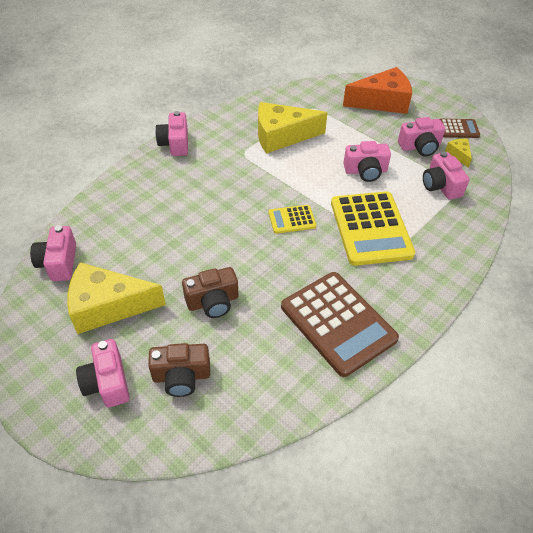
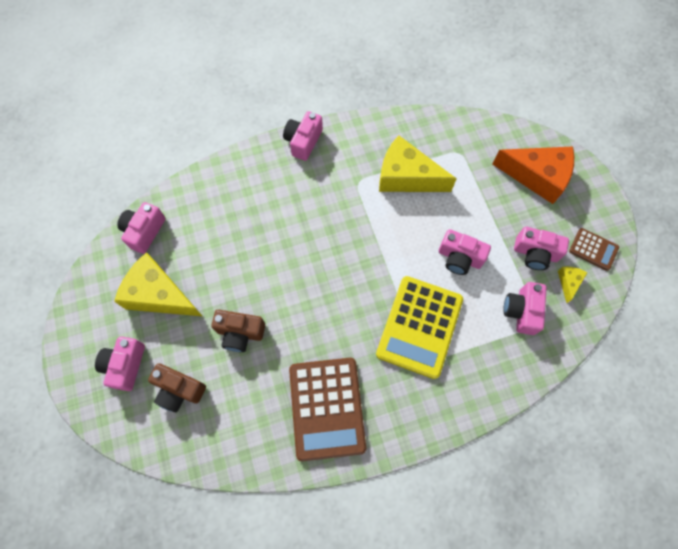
camera: 30 degrees right, 20 degrees up
yellow calculator [269,205,316,234] -> none

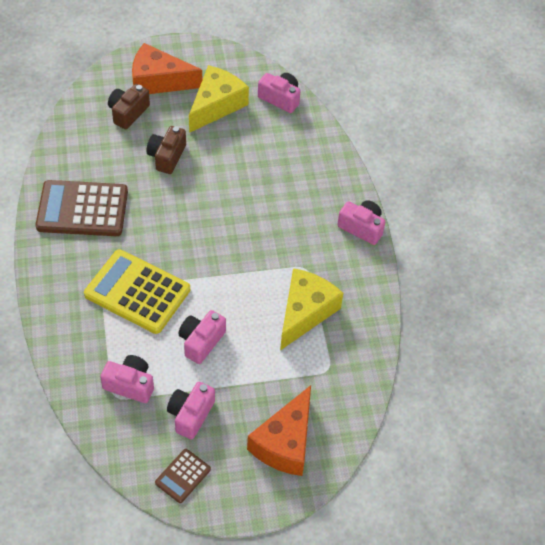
camera: 95 degrees right, 15 degrees down
pink camera [95,337,145,391] -> orange cheese [132,43,202,94]
yellow cheese [558,267,588,303] -> none

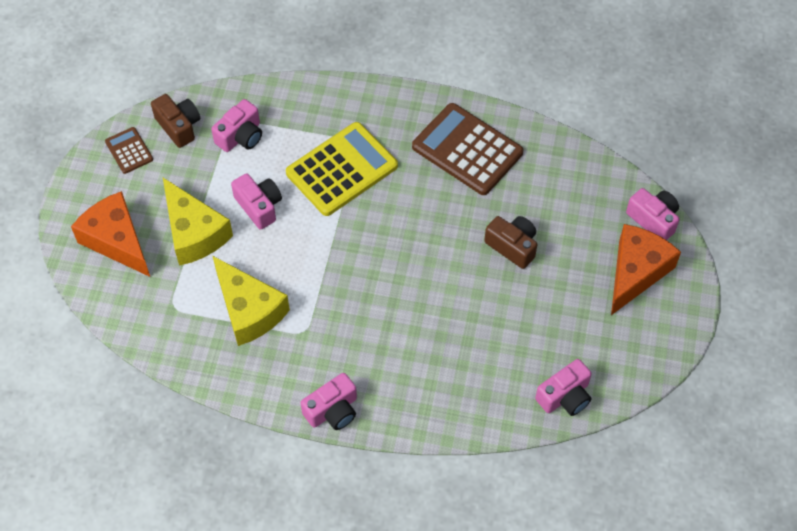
camera: 115 degrees right, 5 degrees up
brown calculator [35,180,128,236] -> brown calculator turned 75 degrees counterclockwise [412,103,523,195]
brown camera [108,84,150,129] -> brown camera moved to [151,94,200,148]
pink camera [167,382,215,440] -> pink camera moved to [626,188,679,240]
yellow cheese [189,65,249,133] -> yellow cheese moved to [163,178,233,266]

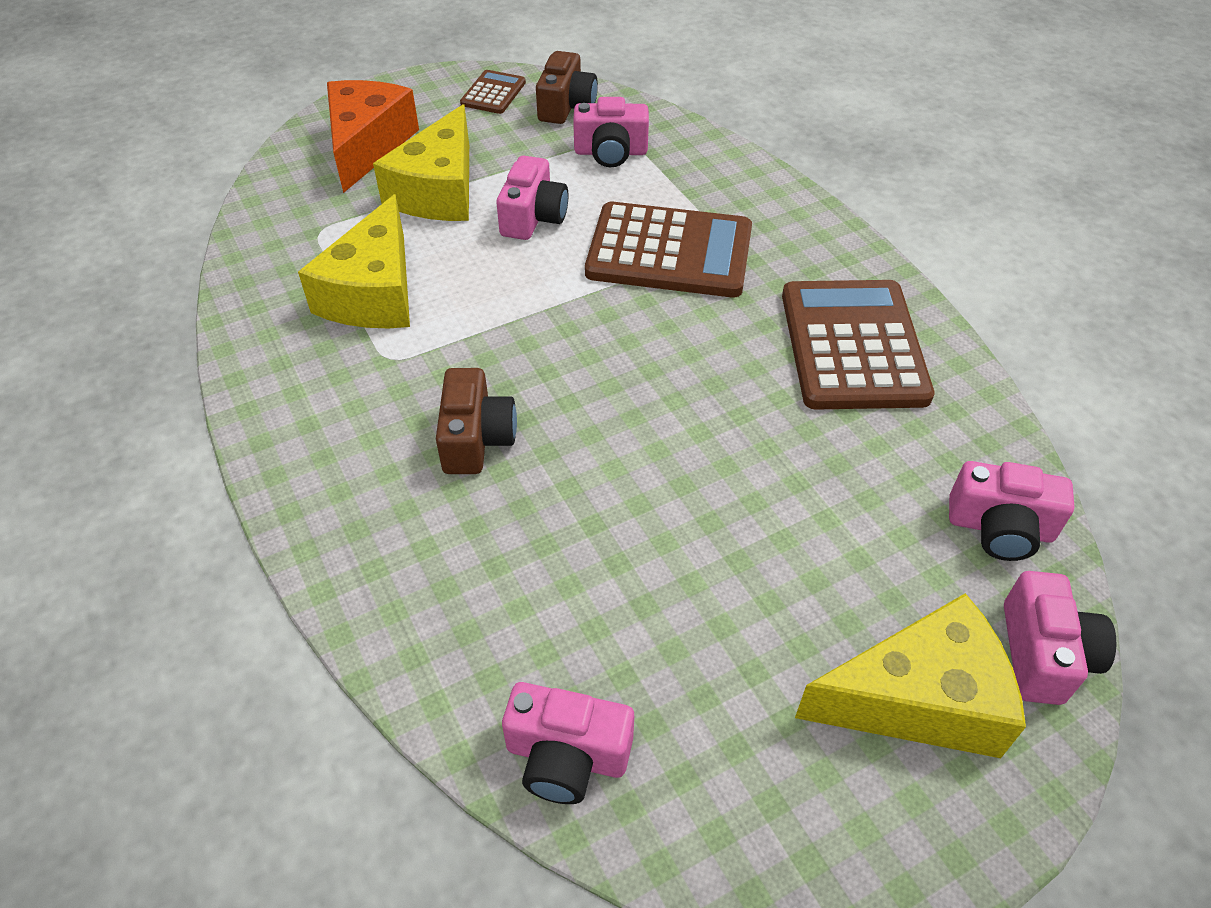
camera: 50 degrees right, 10 degrees down
yellow calculator [286,122,398,216] -> brown calculator [585,202,752,297]
pink camera [300,373,357,430] -> pink camera moved to [949,461,1074,561]
brown camera [484,216,537,269] -> brown camera moved to [436,368,517,474]
orange cheese [611,224,681,315] -> yellow cheese [795,593,1026,758]

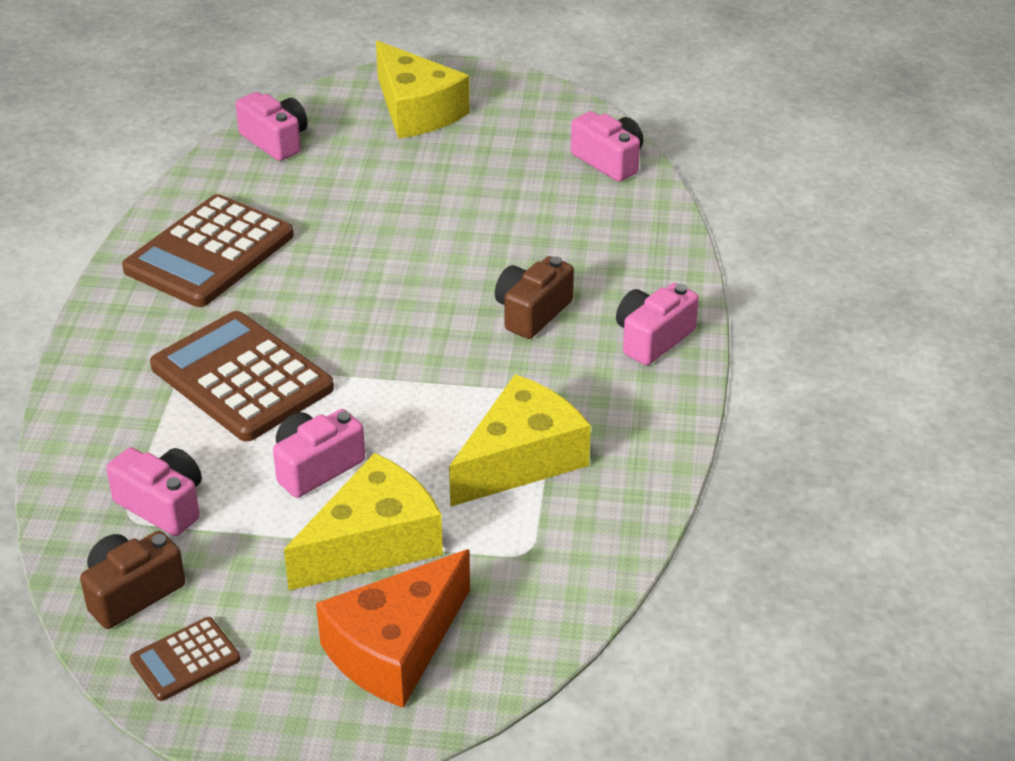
camera: 145 degrees left, 10 degrees down
yellow cheese [795,593,1026,758] -> yellow cheese turned 150 degrees counterclockwise [376,41,470,139]
pink camera [1004,571,1116,705] -> pink camera moved to [616,283,699,365]

